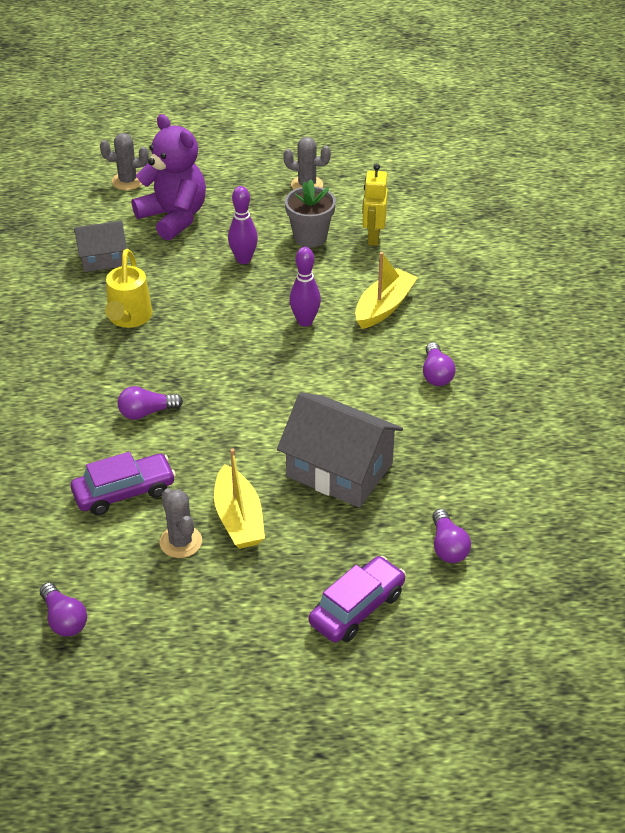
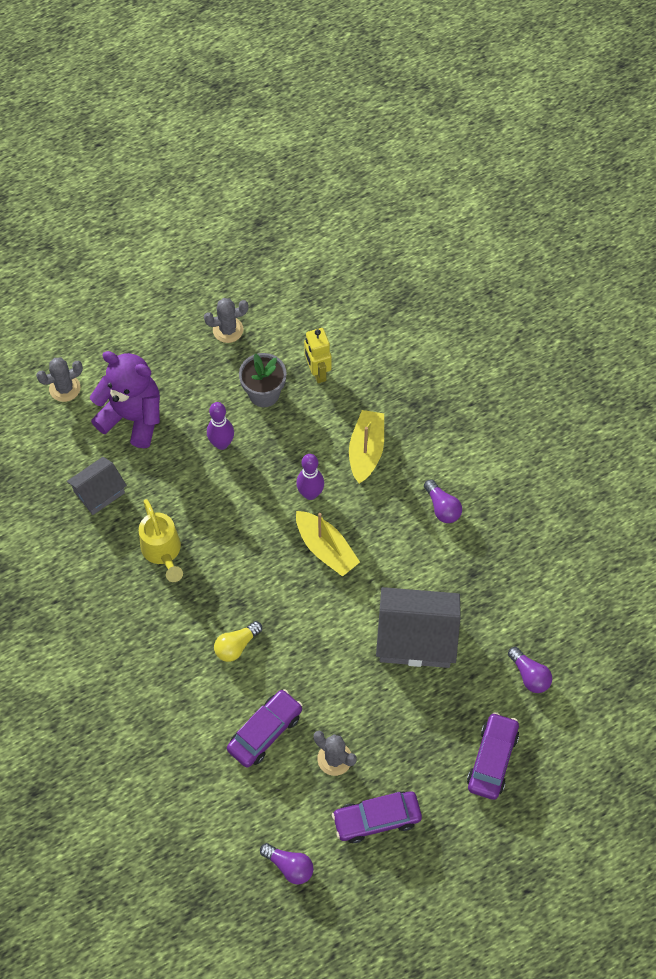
camera: 25 degrees left, 20 degrees up
purple light bulb [118,386,183,420] -> yellow light bulb [214,621,262,662]
yellow boat [214,449,265,549] -> yellow boat moved to [296,511,360,577]
none -> purple car [332,791,422,843]

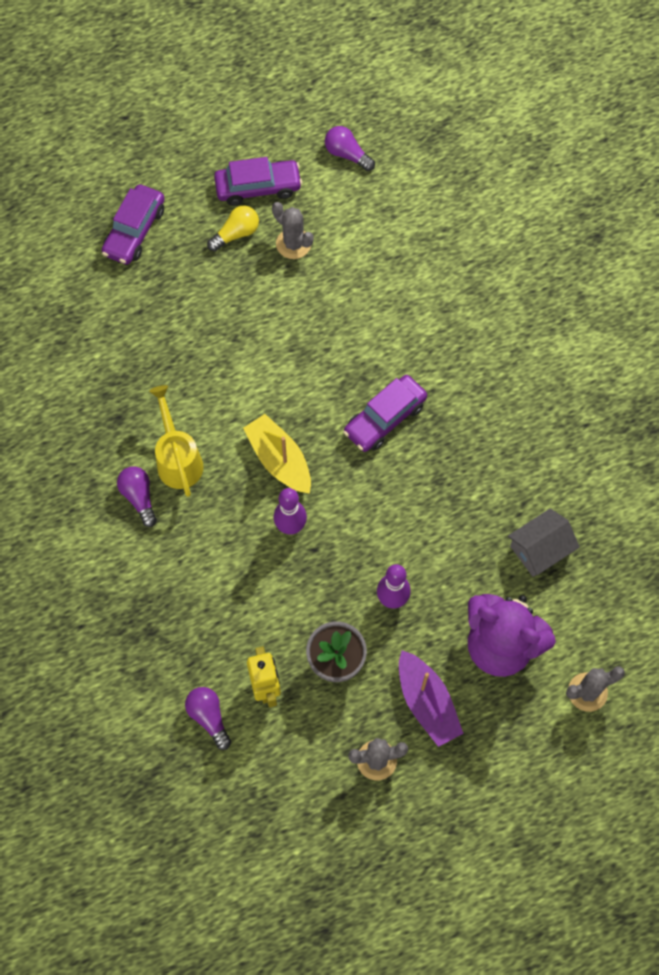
camera: 175 degrees left, 5 degrees up
yellow watering can [139,499,183,582] -> yellow watering can moved to [149,385,204,497]
yellow light bulb [214,621,262,662] -> yellow light bulb moved to [207,206,259,251]
purple car [227,689,303,768] -> purple car moved to [343,375,427,452]
yellow boat [349,410,384,484] -> none
grey house [376,587,461,668] -> none
purple light bulb [508,647,552,693] -> purple light bulb moved to [185,687,231,750]
none -> purple boat [399,650,464,747]

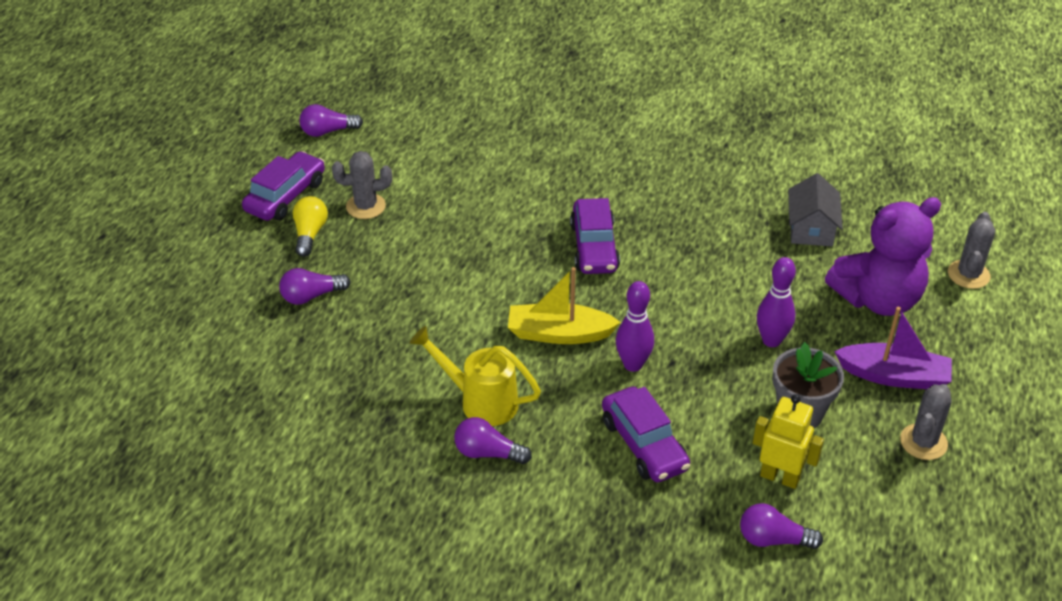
camera: 50 degrees left, 25 degrees down
purple car [102,184,165,265] -> purple car moved to [602,386,690,482]
none -> purple light bulb [279,268,351,305]

